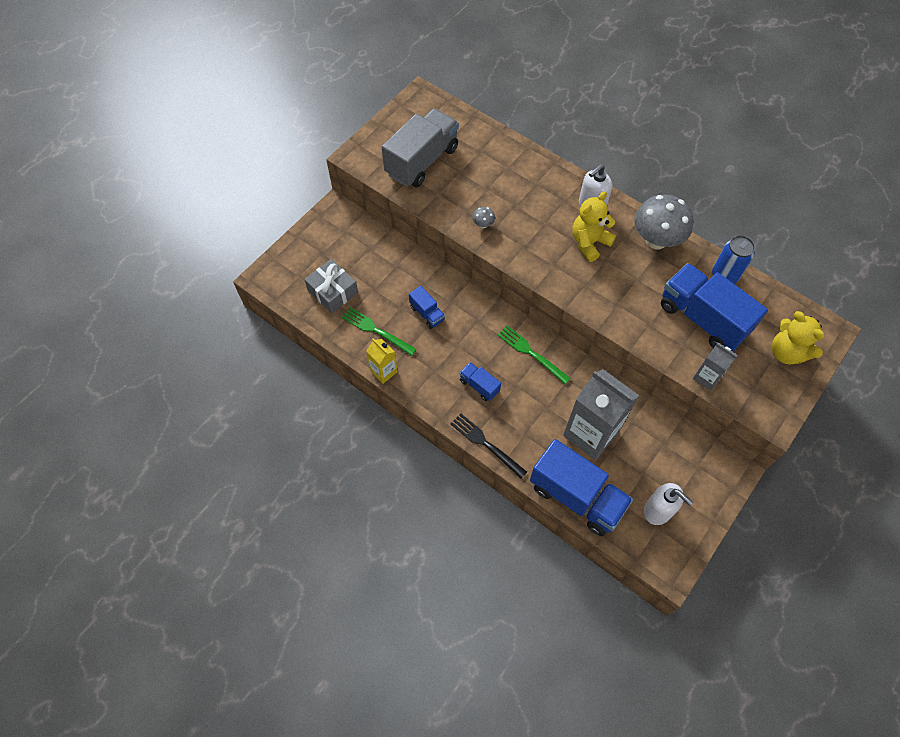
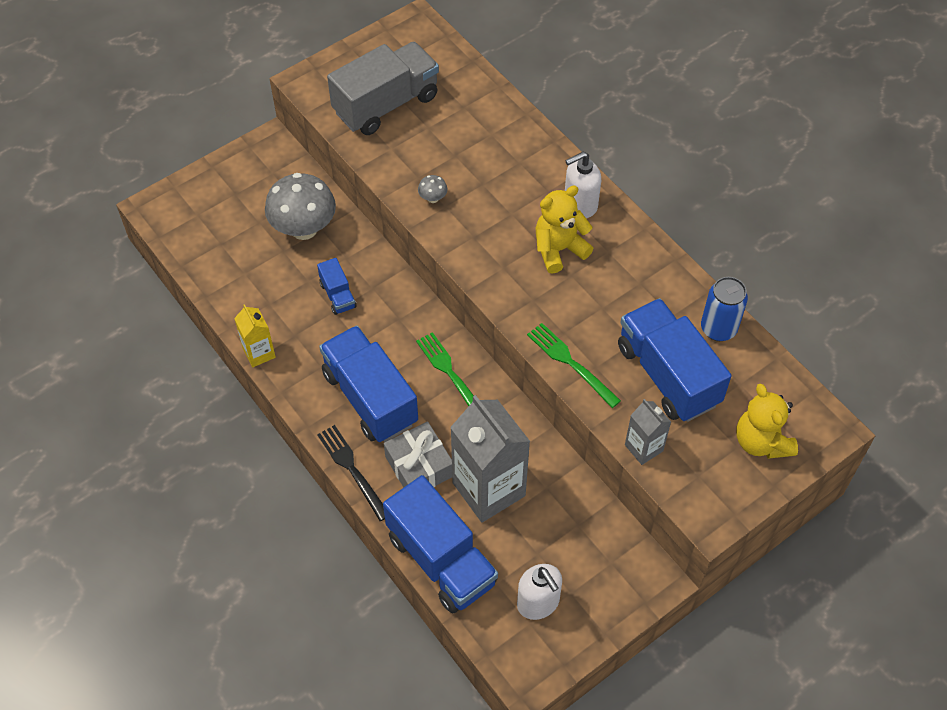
camera: 15 degrees right, 5 degrees down
grey gift [304,259,358,313] -> grey gift moved to [384,421,452,488]
green fork [342,307,417,356] -> green fork moved to [527,323,621,408]
blue truck [459,362,501,401] -> blue truck [319,326,418,442], size x2.14
grey mushroom [634,195,693,249] -> grey mushroom moved to [265,173,336,240]

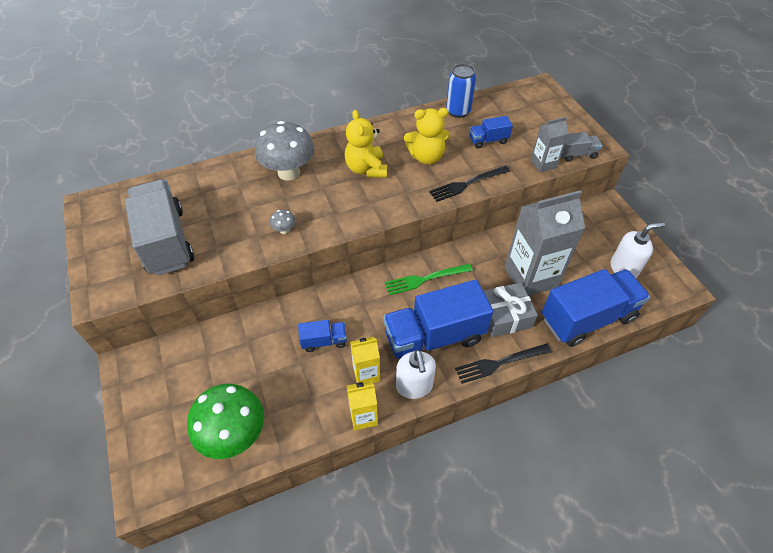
camera: 75 degrees left, 5 degrees down
grey mushroom [265,173,336,240] -> grey mushroom moved to [255,121,314,181]
green fork [527,323,621,408] -> black fork [429,166,510,202]
white soap dispenser [565,152,601,218] -> white soap dispenser moved to [396,350,436,399]
blue truck [618,298,731,422] -> blue truck [470,116,513,148], size x0.47
yellow teddy bear [736,384,798,459] -> yellow teddy bear moved to [404,108,450,165]
none -> green mushroom [187,384,264,459]
none -> yellow carton [350,337,380,383]
none -> grey truck [561,132,603,162]

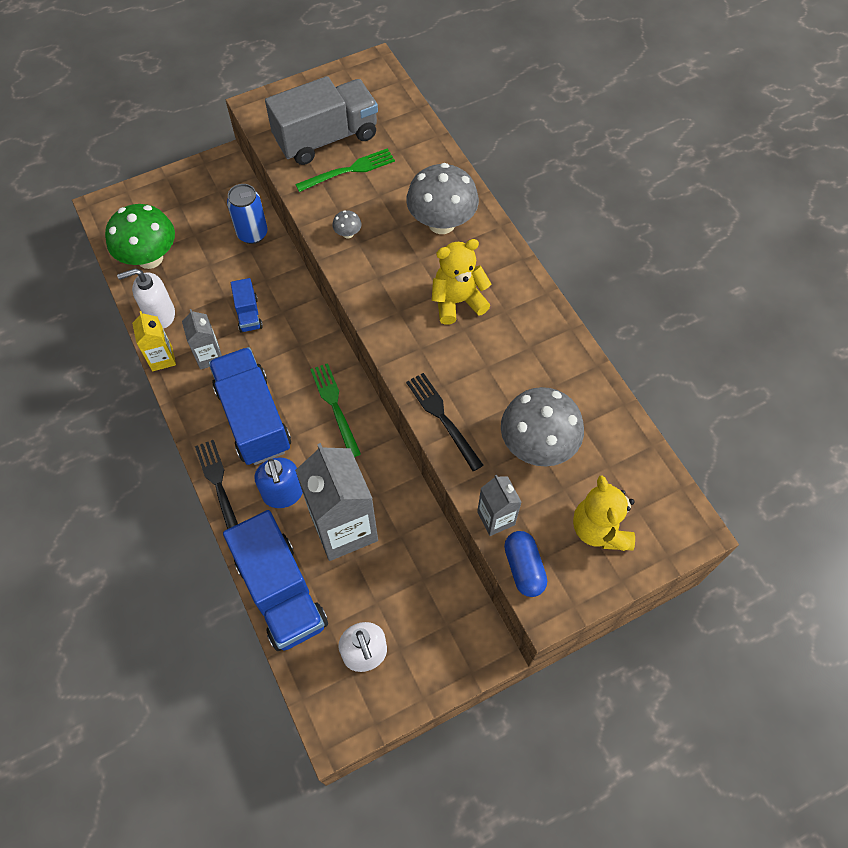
camera: 85 degrees right, 10 degrees up
yellow carton [350,337,380,383] -> grey carton [182,309,222,370]
white soap dispenser [396,350,436,399] -> white soap dispenser moved to [117,268,175,329]
yellow teddy bear [404,108,450,165] -> yellow teddy bear moved to [573,475,635,551]
blue can [446,64,476,118] -> blue can moved to [227,184,268,244]
blue truck [470,116,513,148] -> grey mushroom [501,387,584,467]
grey gift [483,283,538,337] -> blue soap dispenser [254,457,303,508]
grey truck [561,132,603,162] -> blue capsule [504,531,547,597]
none -> green fork [295,148,395,192]

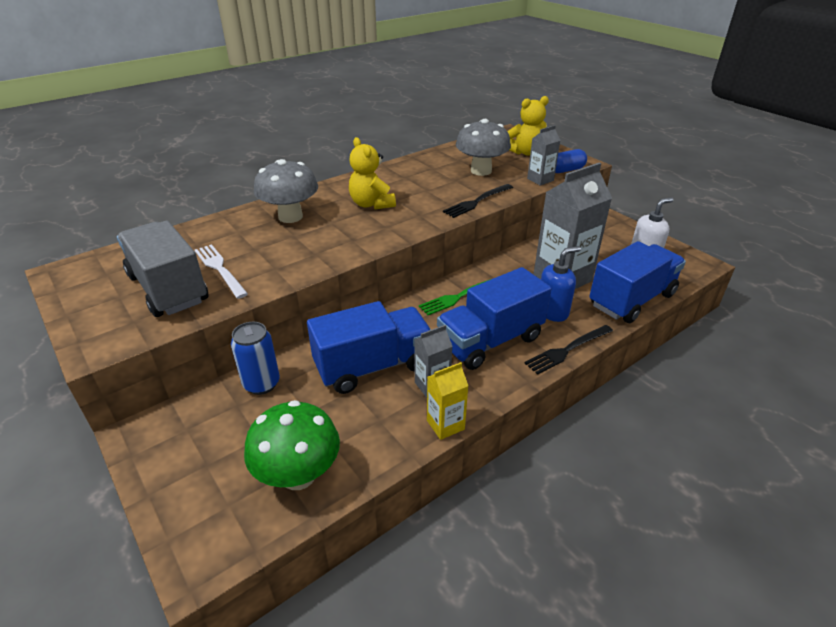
camera: 100 degrees left, 25 degrees down
white soap dispenser [117,268,175,329] -> none
blue truck [231,278,263,333] -> blue truck [307,301,431,394], size x2.14
green fork [295,148,395,192] -> white fork [195,244,248,299]
grey mushroom [332,210,362,239] -> none

